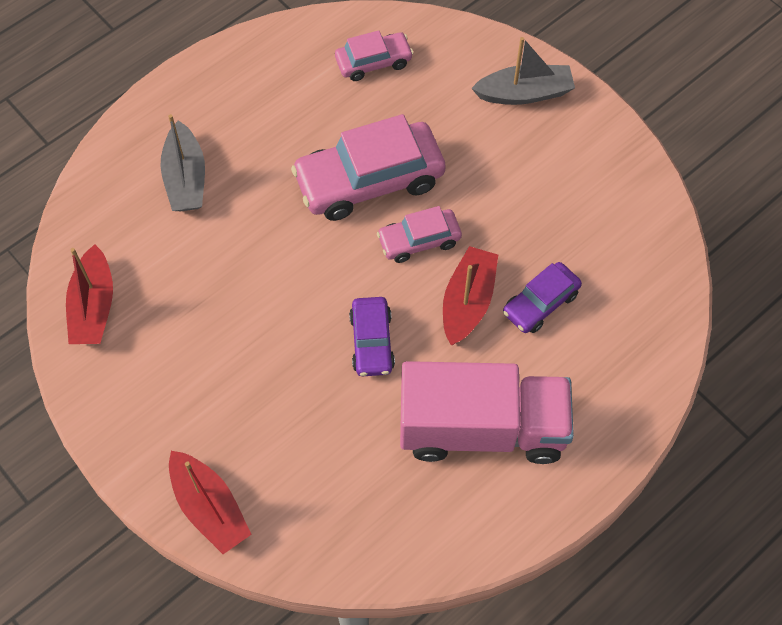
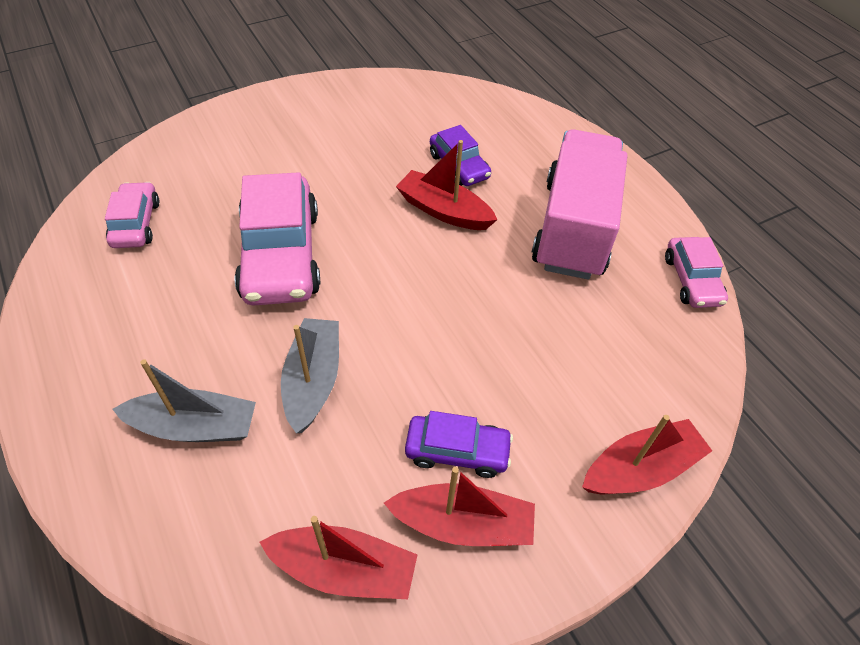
camera: 80 degrees left, 10 degrees down
purple car [349,297,395,376] -> purple car moved to [405,411,513,478]
pink car [377,206,462,263] -> pink car moved to [665,237,728,308]
grey boat [471,37,575,105] -> grey boat moved to [281,318,339,433]
none -> red boat [384,467,535,546]

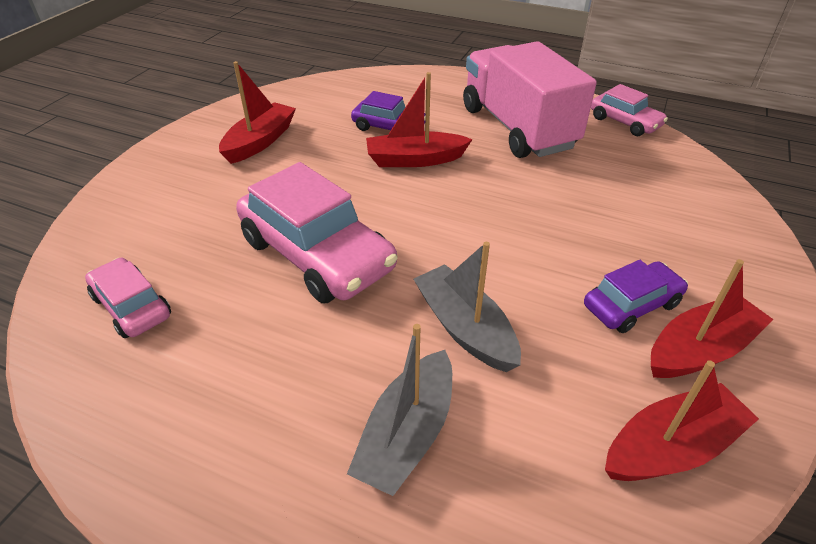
camera: 35 degrees left, 10 degrees down
grey boat [112,359,256,442] -> grey boat turned 150 degrees clockwise [347,324,452,496]
red boat [582,415,712,494] -> red boat moved to [219,61,296,164]

